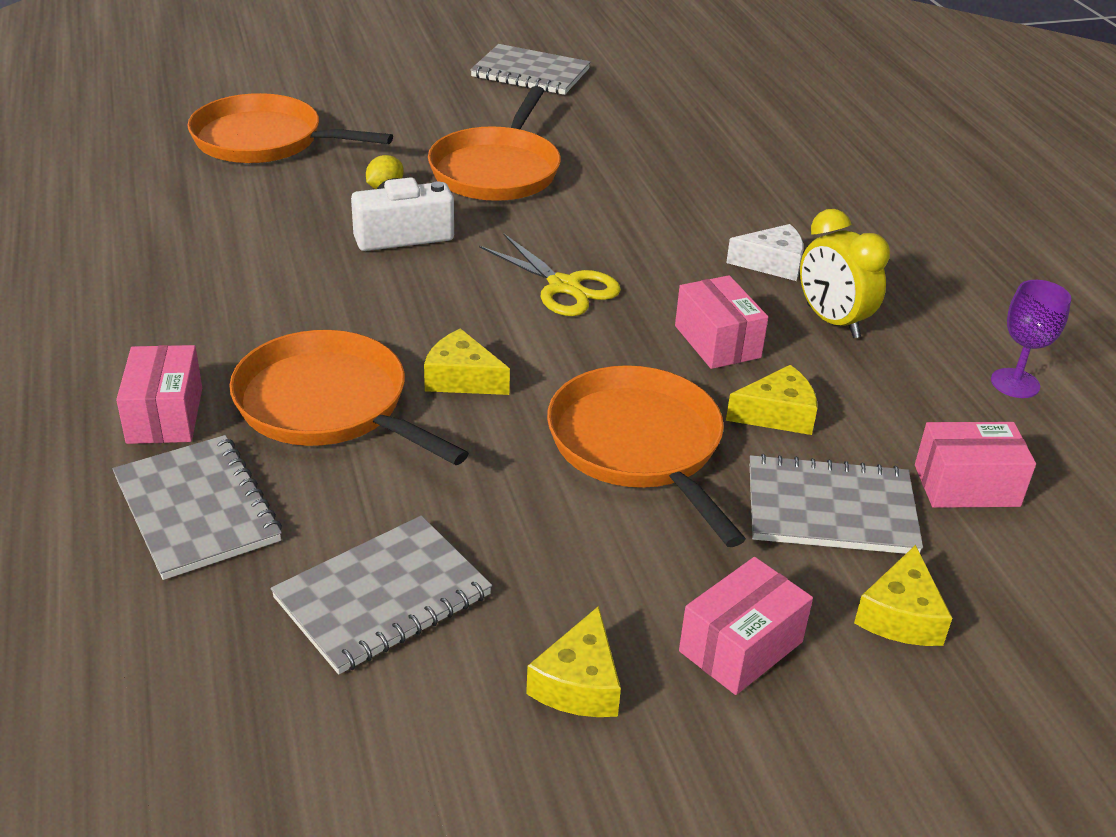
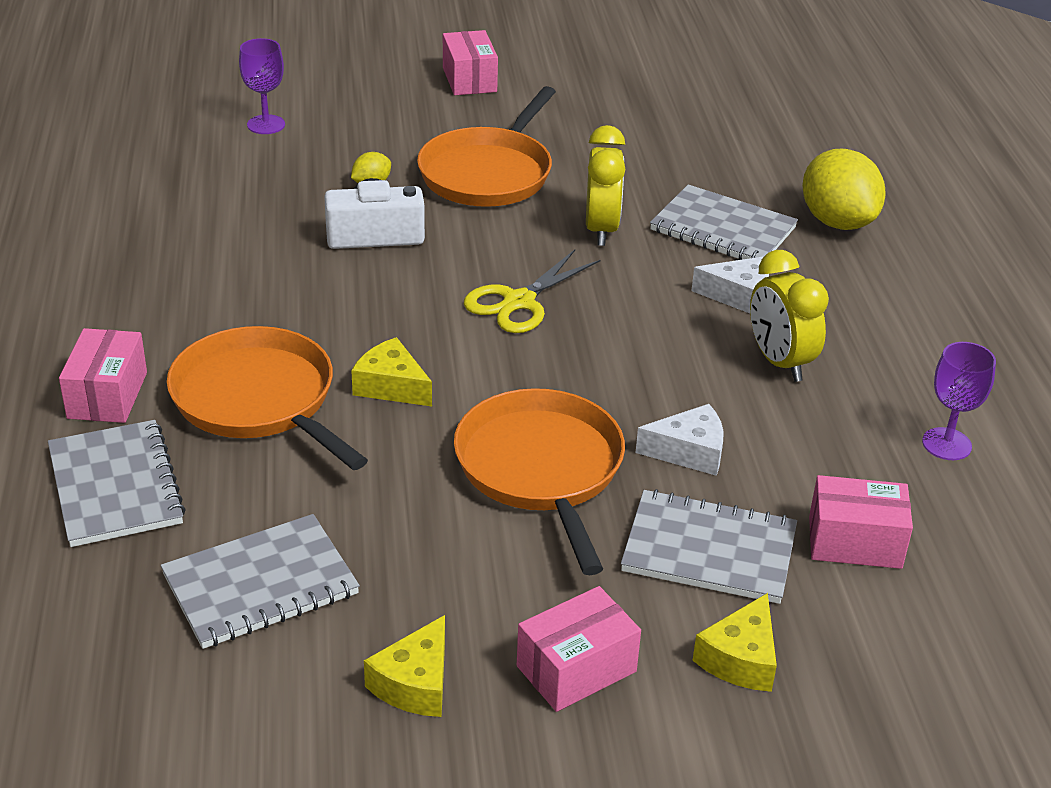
camera: 10 degrees right, 0 degrees up
orange pan [187,93,393,163] -> purple goblet [239,38,285,134]
grey notebook [470,44,590,95] -> grey notebook moved to [650,184,798,260]
yellow scissors [479,234,621,316] -> yellow scissors turned 75 degrees clockwise [464,250,601,333]
pink box [675,275,768,369] -> pink box moved to [443,30,498,95]
yellow cheese [726,365,817,435] -> white cheese [636,404,724,476]
none -> yellow clock [586,125,626,246]
none -> yellow lemon [802,149,886,230]

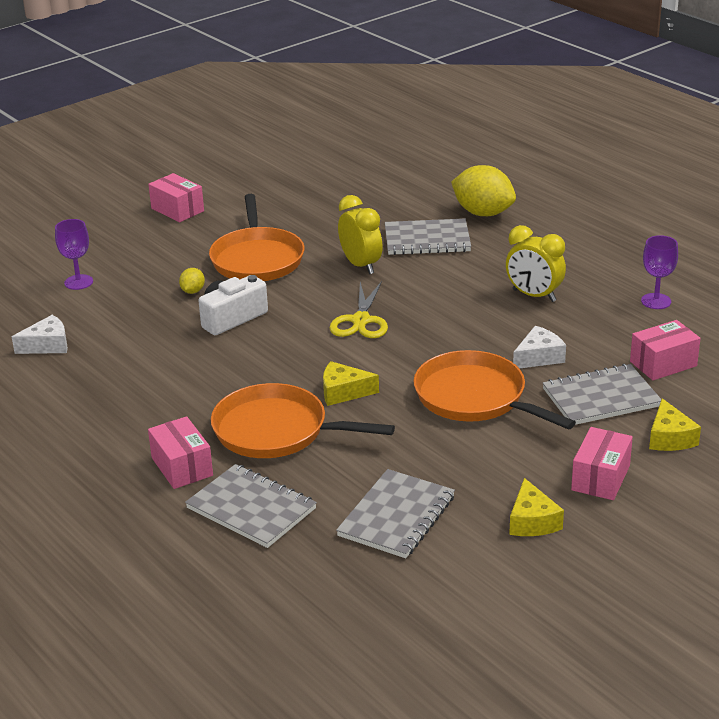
camera: 30 degrees left, 5 degrees down
white cheese [691,257,769,313] -> white cheese moved to [12,315,68,354]

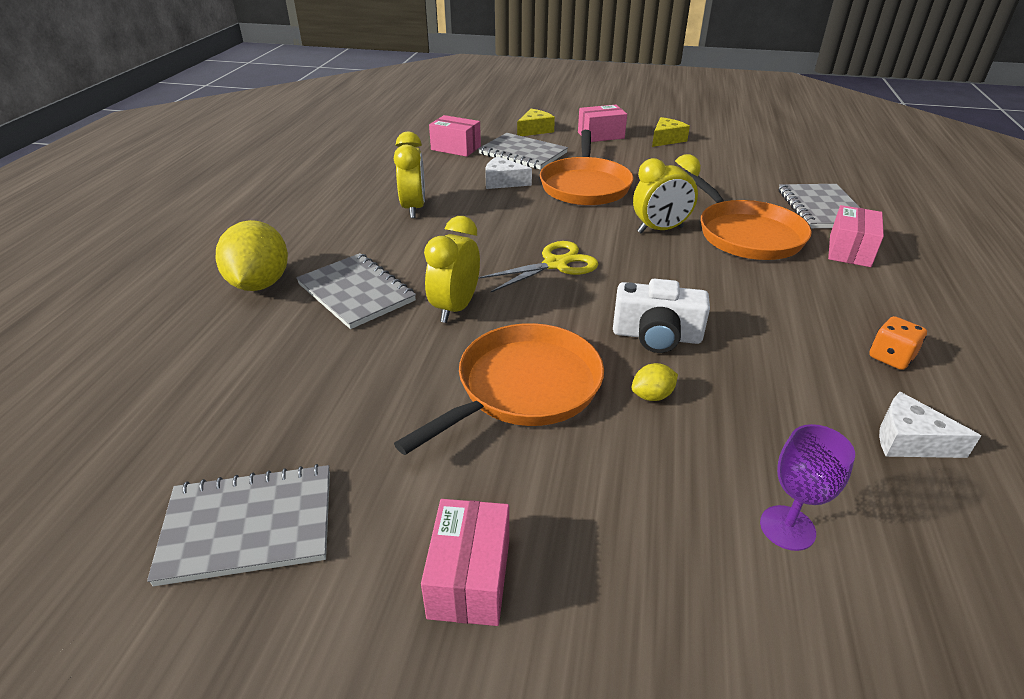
camera: 130 degrees left, 5 degrees up
yellow cheese [323,361,379,406] -> yellow clock [633,154,701,233]
grey notebook [336,469,455,558] -> grey notebook moved to [147,464,330,586]
purple goblet [641,235,678,309] -> none
none -> orange dice [869,316,927,370]

